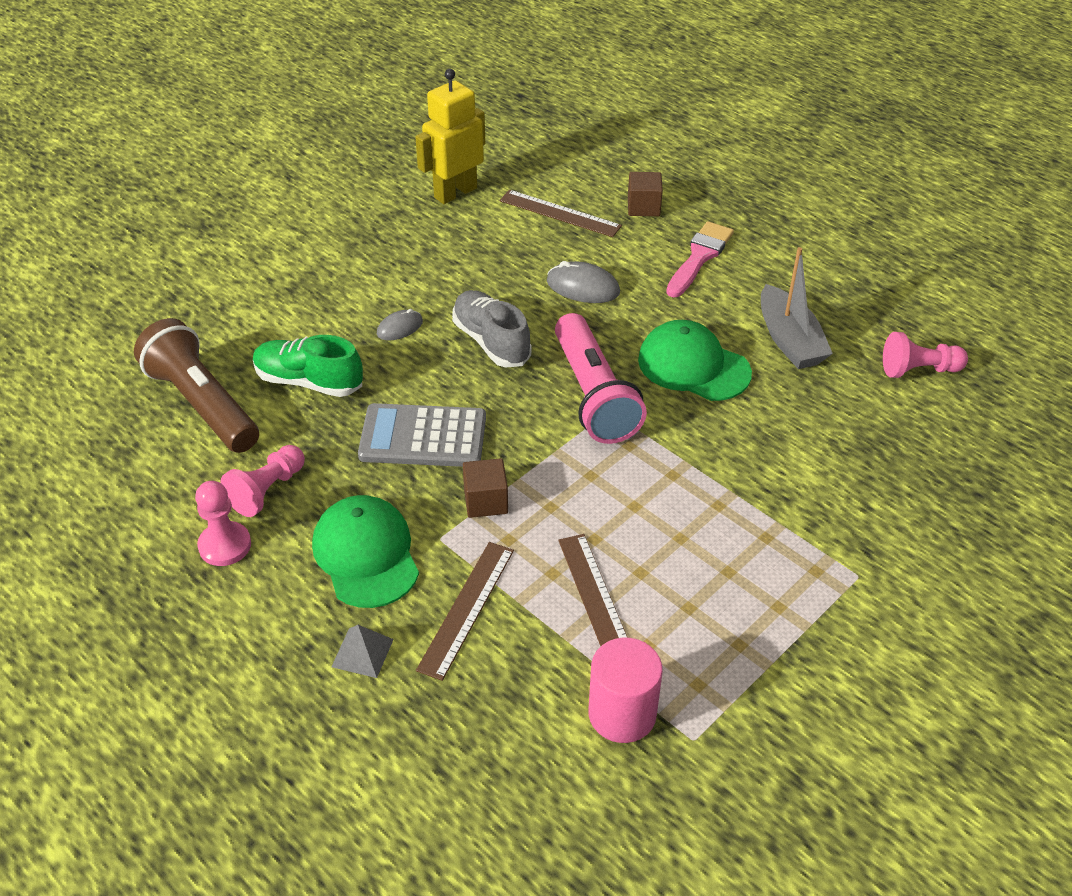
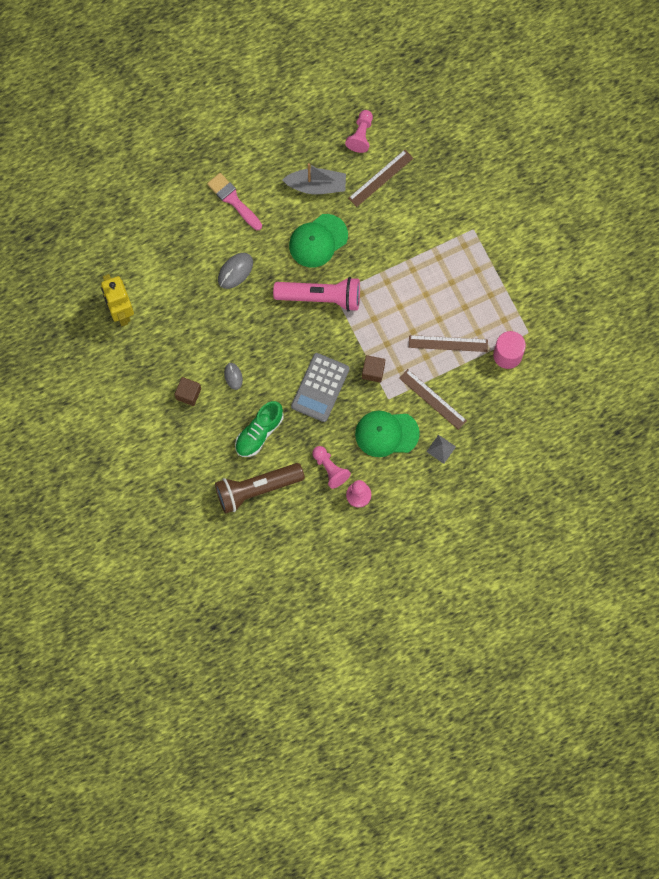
camera: 70 degrees left, 30 degrees up
grey shoe [452,290,532,367] -> none
brown ruler [500,190,622,237] -> brown ruler moved to [348,150,413,207]
brown cube [628,172,663,216] -> brown cube moved to [175,377,201,406]

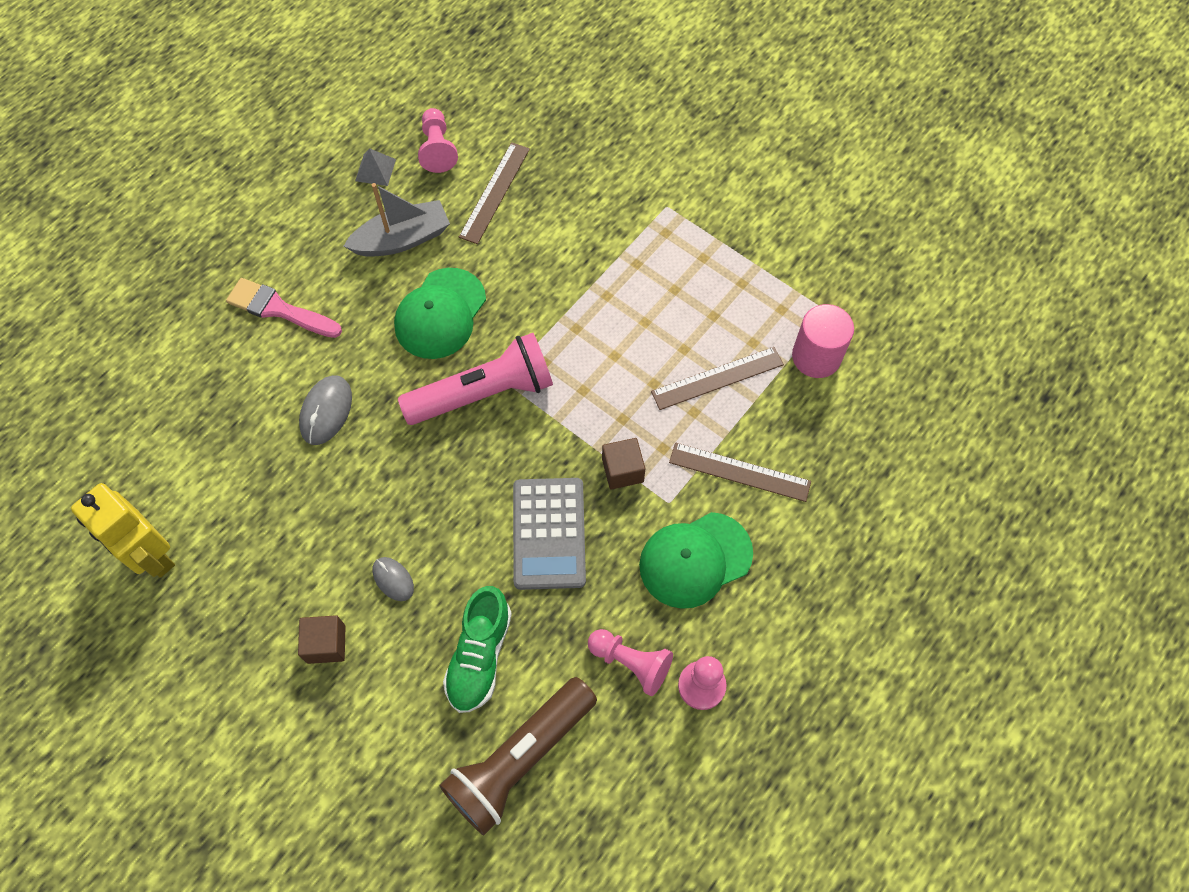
camera: 25 degrees left, 10 degrees down
grey pyramid [426,435,456,464] -> grey pyramid moved to [355,148,396,186]

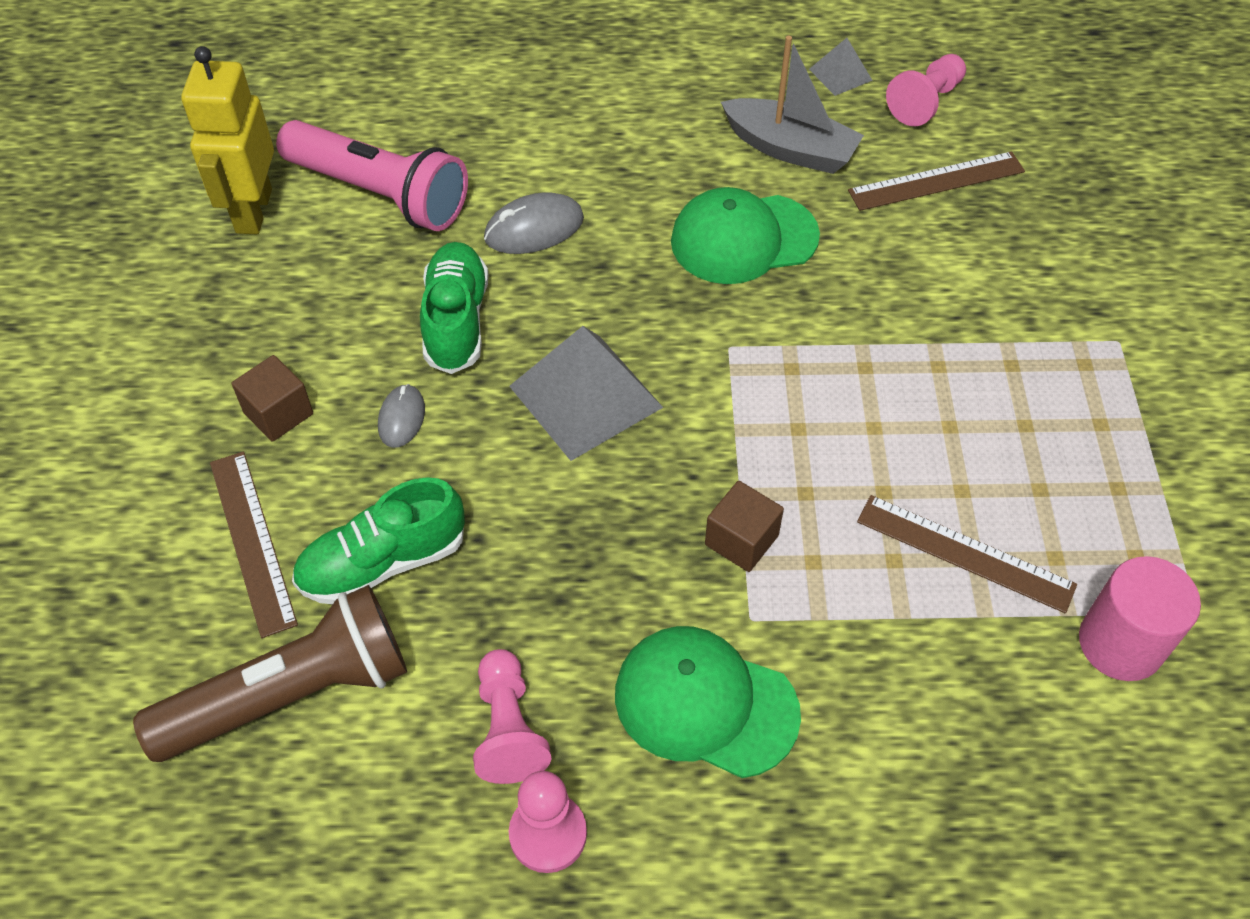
camera: 50 degrees right, 10 degrees down
pink brush [226,278,342,338] -> none
pink flashlight [398,333,553,425] -> pink flashlight moved to [276,120,468,231]
brown flashlight [439,677,597,836] -> brown flashlight turned 150 degrees clockwise [133,585,407,762]
grey calculator [513,478,586,590] -> none
brown ruler [669,442,811,502] -> brown ruler moved to [210,452,298,638]
none -> green shoe [420,242,488,374]
none -> grey pyramid [509,326,663,461]

